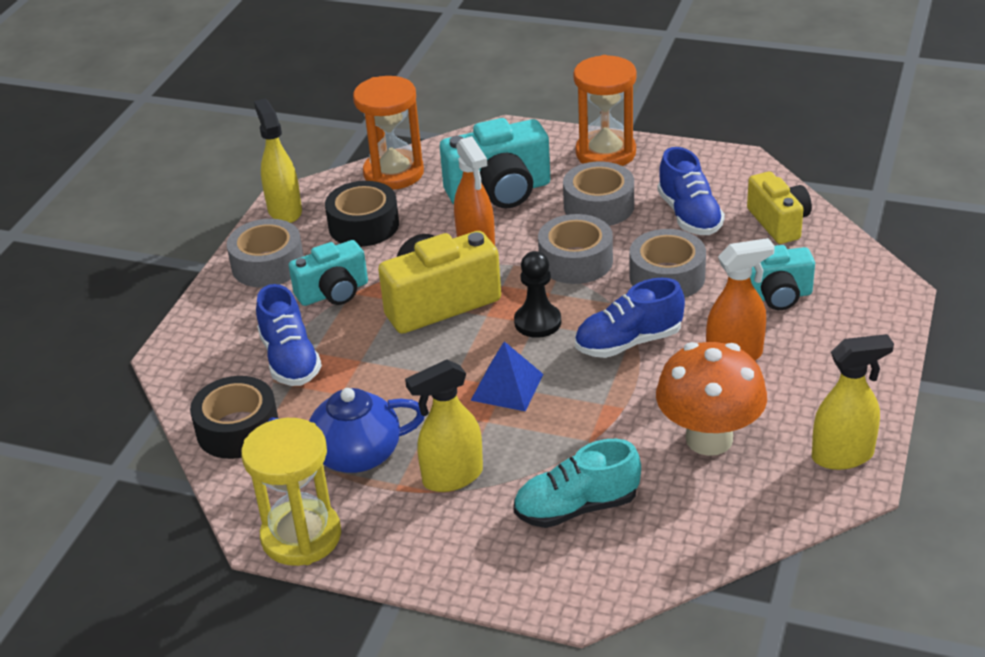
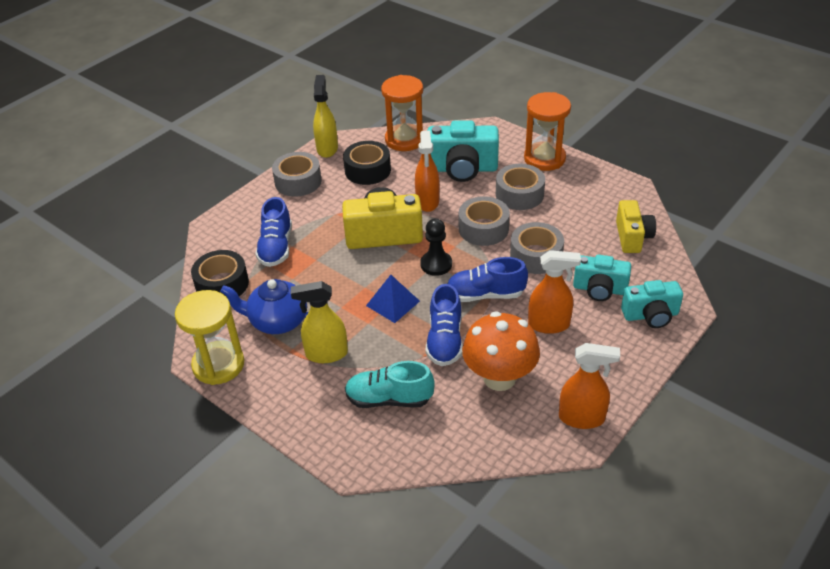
camera: 20 degrees right, 5 degrees up
turquoise camera [289,240,368,306] -> turquoise camera moved to [621,280,683,328]
blue shoe [657,147,725,235] -> blue shoe moved to [426,284,463,366]
yellow spray bottle [812,334,894,470] -> orange spray bottle [559,343,620,429]

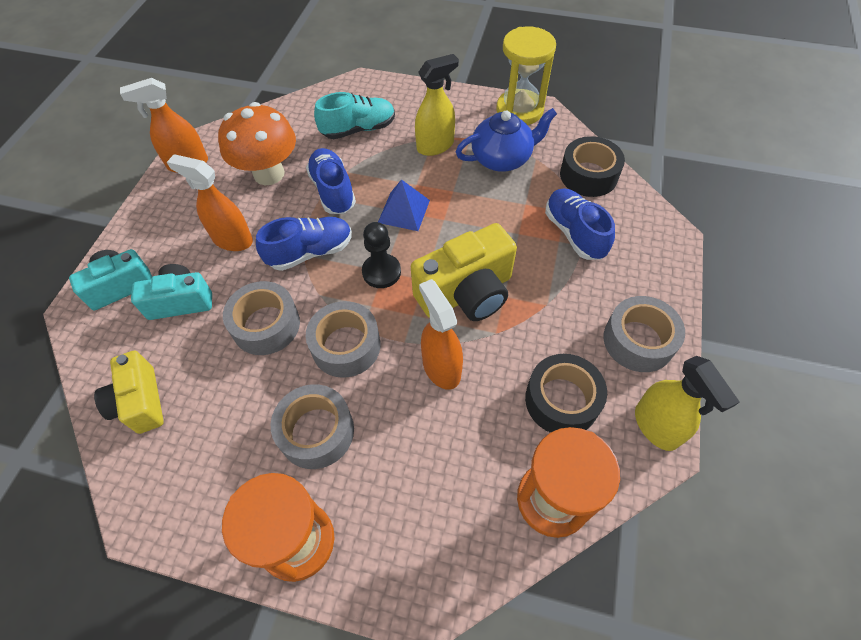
camera: 155 degrees right, 15 degrees up
turquoise camera [427,120,499,182] -> none
orange spray bottle [528,250,581,334] -> orange spray bottle turned 45 degrees clockwise [167,155,253,251]

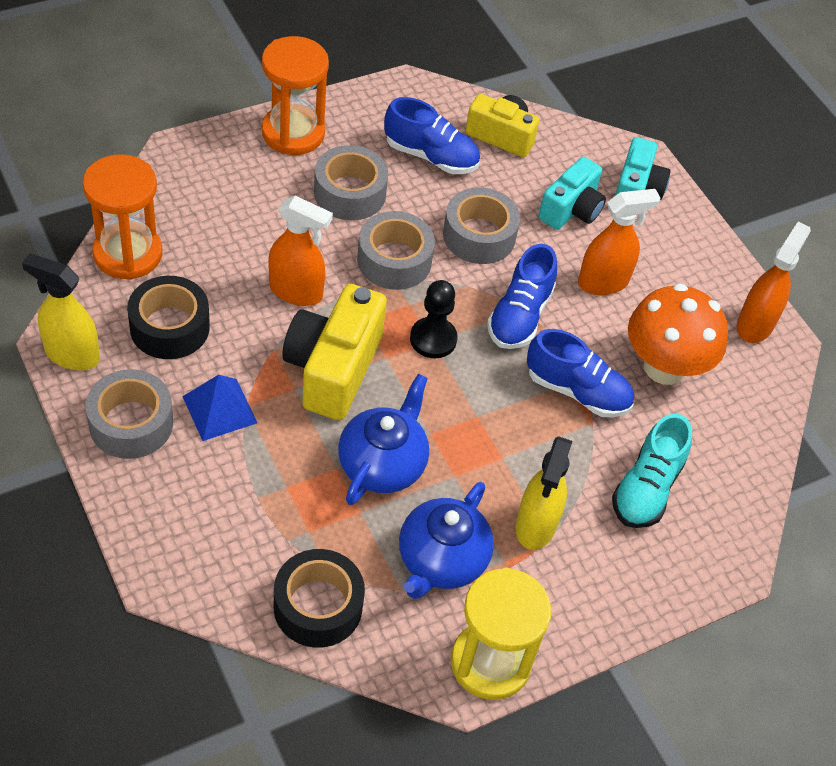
camera: 130 degrees right, 5 degrees down
blue pyramid [378,179,430,231] -> blue pyramid moved to [182,375,257,441]
blue shoe [545,188,615,260] -> blue shoe moved to [384,97,480,174]
none -> blue teapot [338,374,429,505]

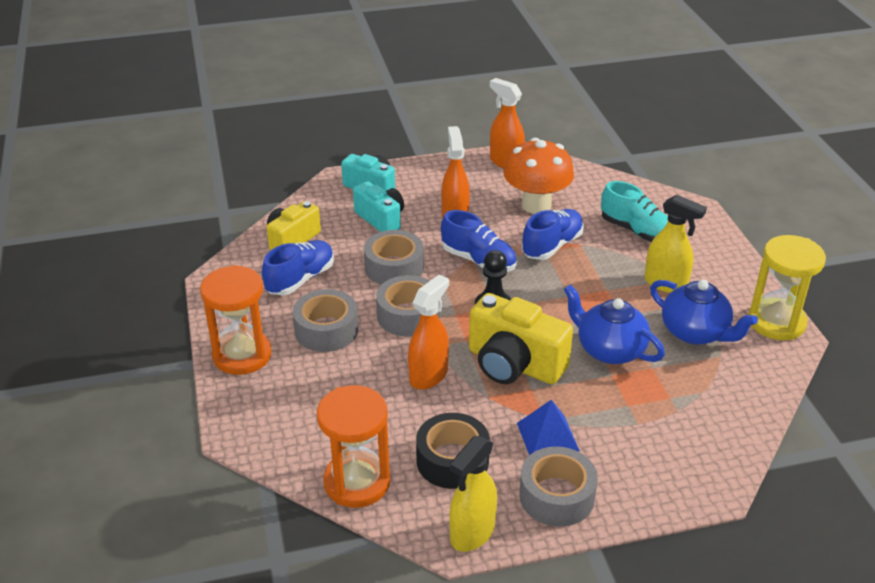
camera: 70 degrees left, 15 degrees down
black tape [274,549,365,648] -> none

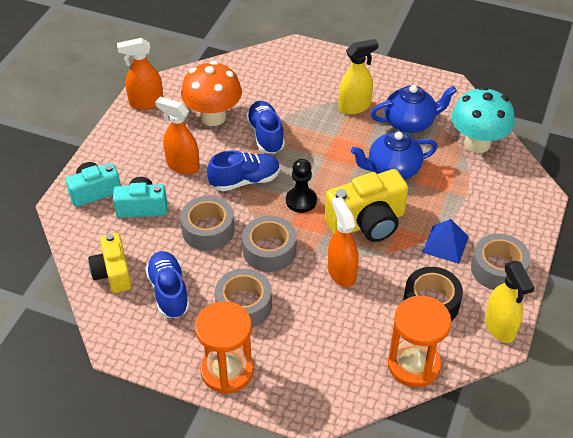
camera: 55 degrees left, 10 degrees up
turquoise shoe [601,181,668,242] -> none
yellow hourglass [749,235,826,340] -> none
none -> turquoise mushroom [451,87,515,153]

